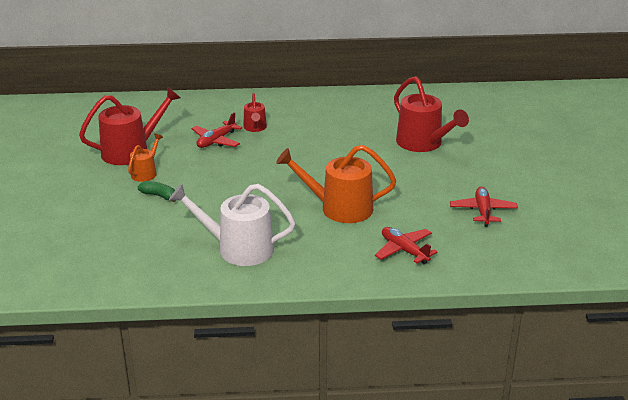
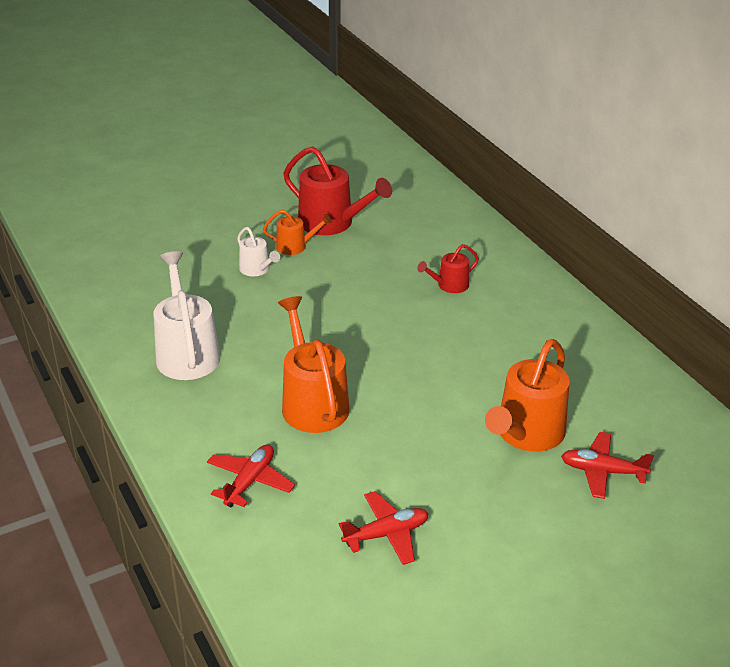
camera: 65 degrees right, 5 degrees up
green banana [138,181,176,202] -> white watering can [237,227,280,276]
red plane [191,112,242,148] -> red plane moved to [561,432,654,499]
red watering can [394,76,469,152] -> orange watering can [485,339,570,452]

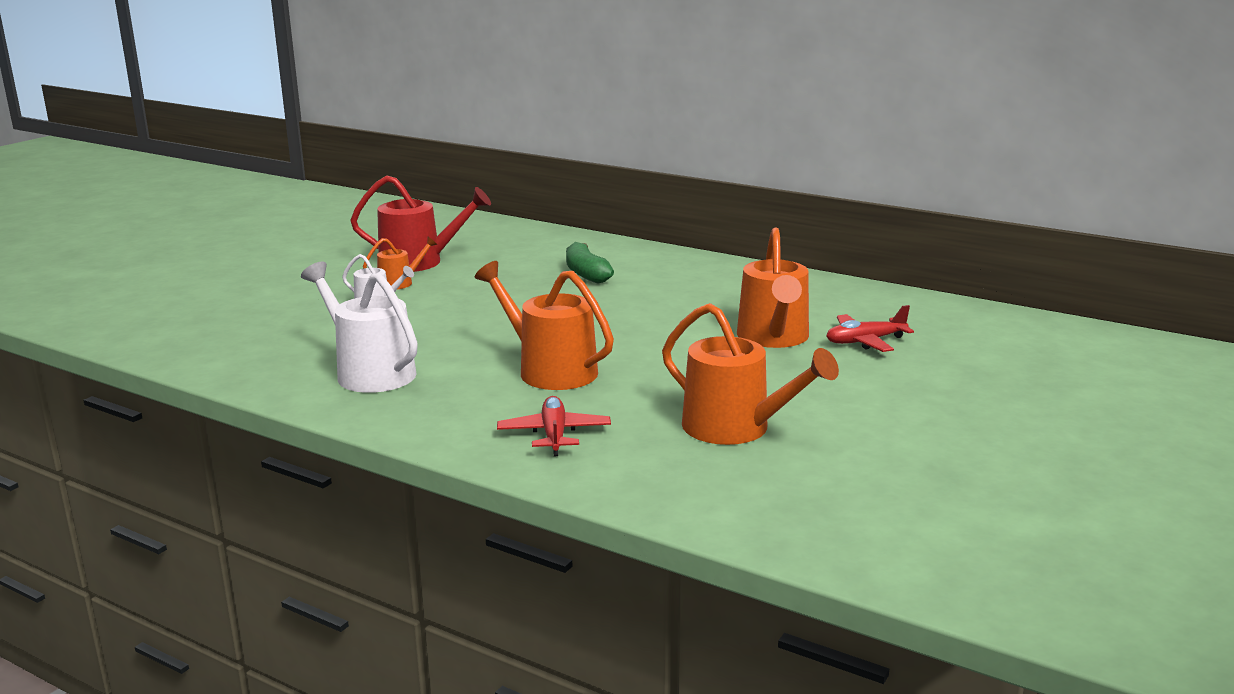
camera: 30 degrees left, 15 degrees down
red plane [338,491,428,565] -> orange watering can [662,303,839,445]
red watering can [417,244,479,293] -> green banana [566,242,614,283]

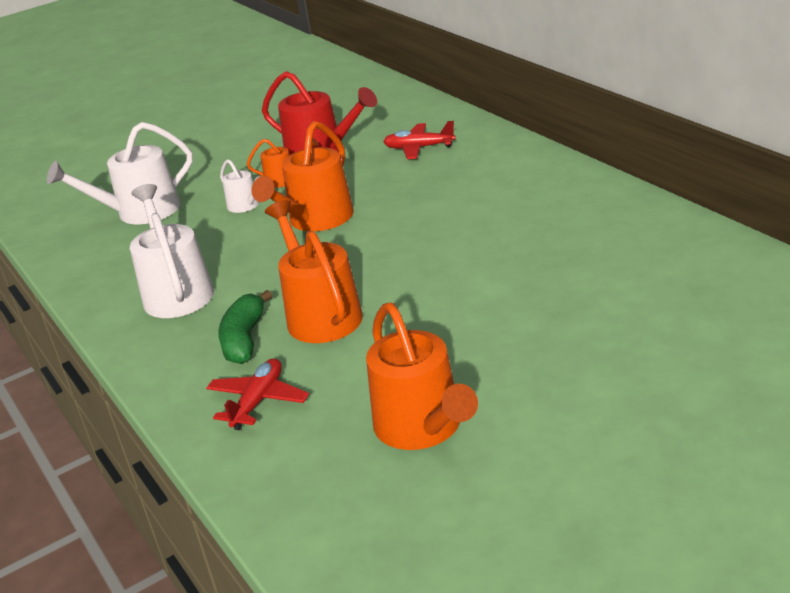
camera: 30 degrees right, 10 degrees up
green banana [566,242,614,283] -> green banana moved to [218,290,273,364]
orange watering can [737,227,809,348] -> orange watering can moved to [251,121,354,232]
red plane [827,305,914,352] -> red plane moved to [383,121,456,159]
none -> white watering can [47,122,193,224]

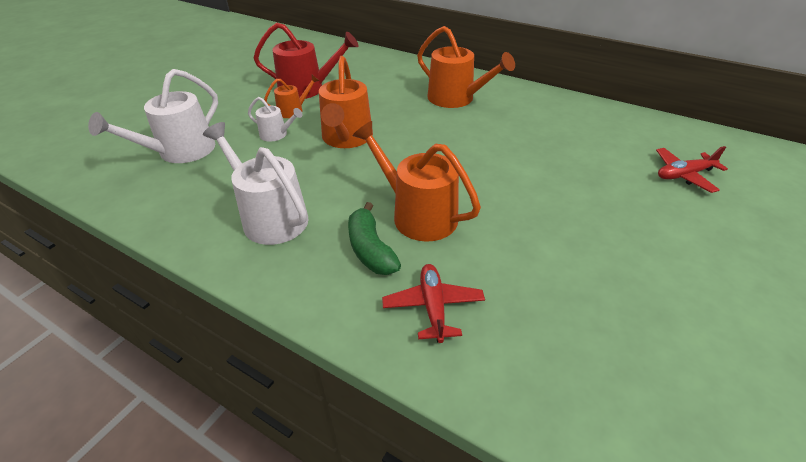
camera: 30 degrees left, 10 degrees up
orange watering can [366,303,478,450] -> orange watering can moved to [417,26,515,108]
red plane [383,121,456,159] -> red plane moved to [656,146,728,193]

